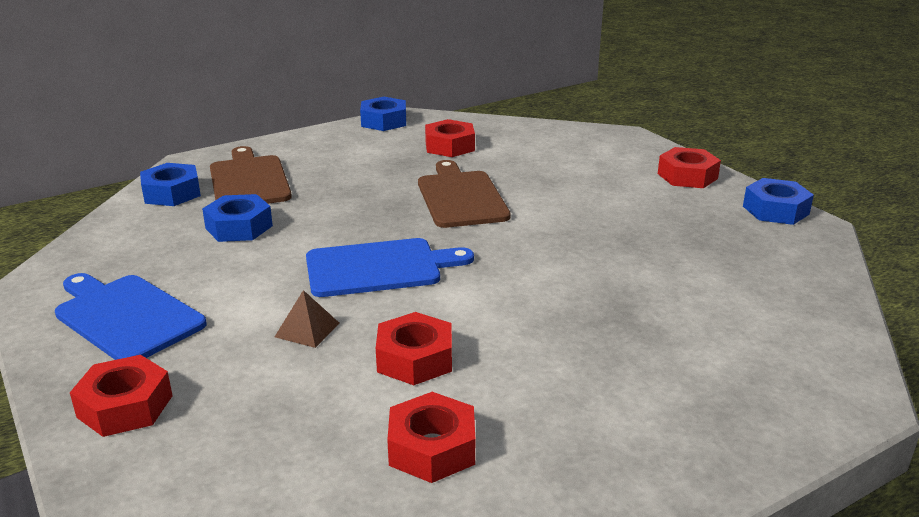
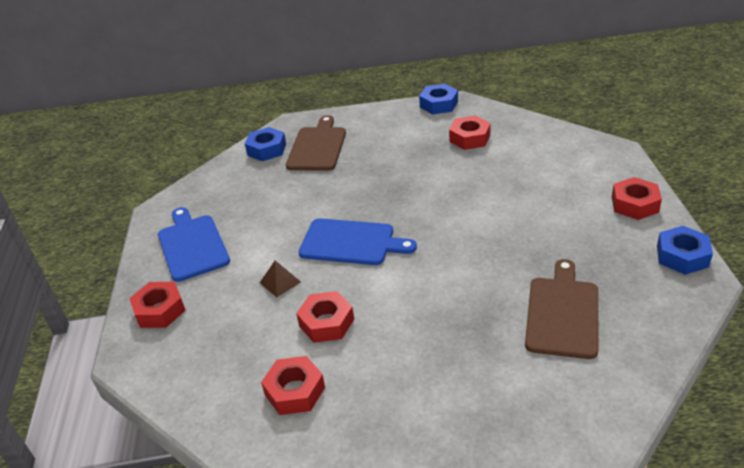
camera: 30 degrees right, 10 degrees up
blue nut [202,194,273,242] -> none
brown cutting board [418,160,511,228] -> brown cutting board moved to [525,259,598,359]

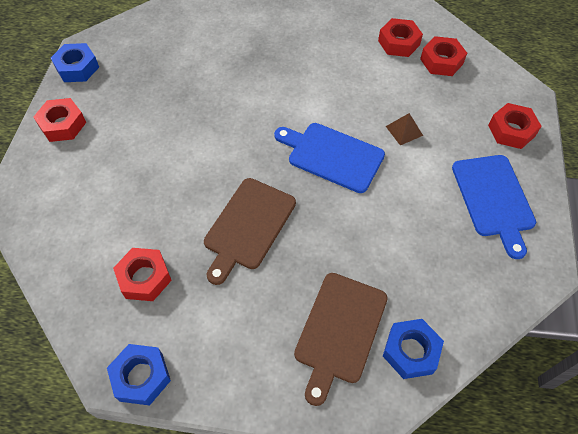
camera: 170 degrees left, 20 degrees up
red nut [296,291,354,343] -> red nut moved to [420,36,467,76]
brown cutting board [525,259,598,359] -> brown cutting board moved to [204,178,296,285]

